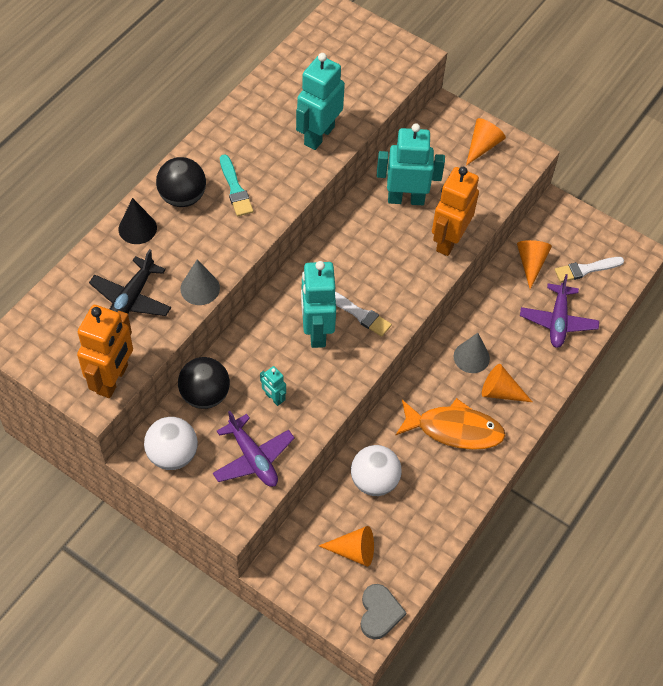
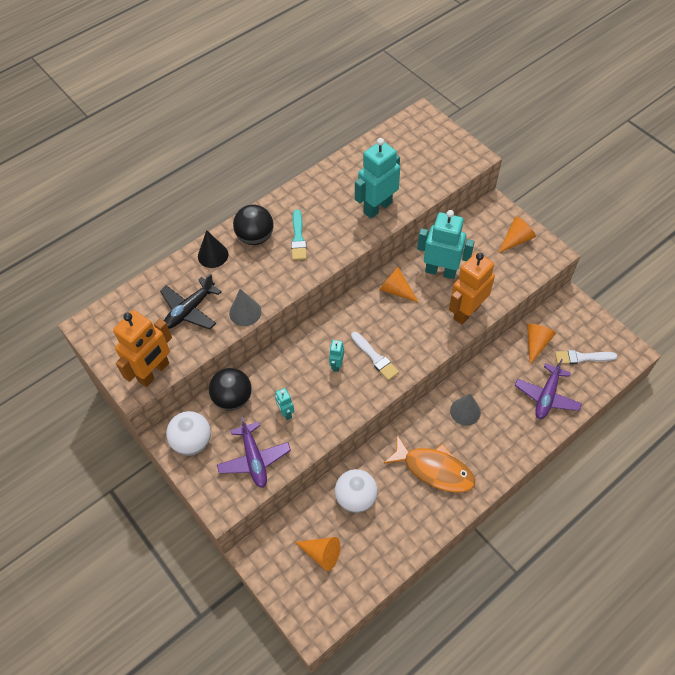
camera: 20 degrees right, 0 degrees up
turquoise robot [301,261,336,348] -> turquoise robot [329,340,344,372], size x0.47
grey heart [361,584,407,640] -> none
orange cone [482,364,532,402] -> orange cone moved to [379,267,419,303]

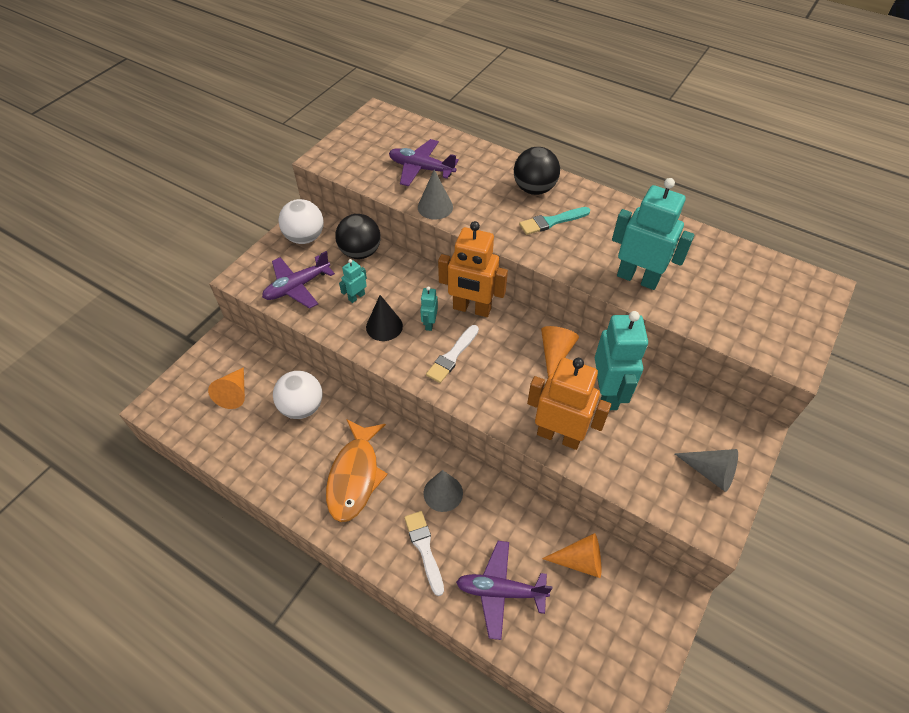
camera: 70 degrees right, 5 degrees down
orange robot [113,310,172,387] -> orange robot moved to [438,221,508,317]
black plane [160,273,221,329] -> purple plane [389,139,459,186]
black cone [198,230,228,268] -> black cone moved to [366,295,403,341]
turquoise robot [329,340,344,372] -> turquoise robot turned 75 degrees counterclockwise [420,286,438,331]
orange cone [498,217,536,253] -> grey cone [674,449,738,492]
white brush [555,350,617,364] -> white brush moved to [404,511,444,596]

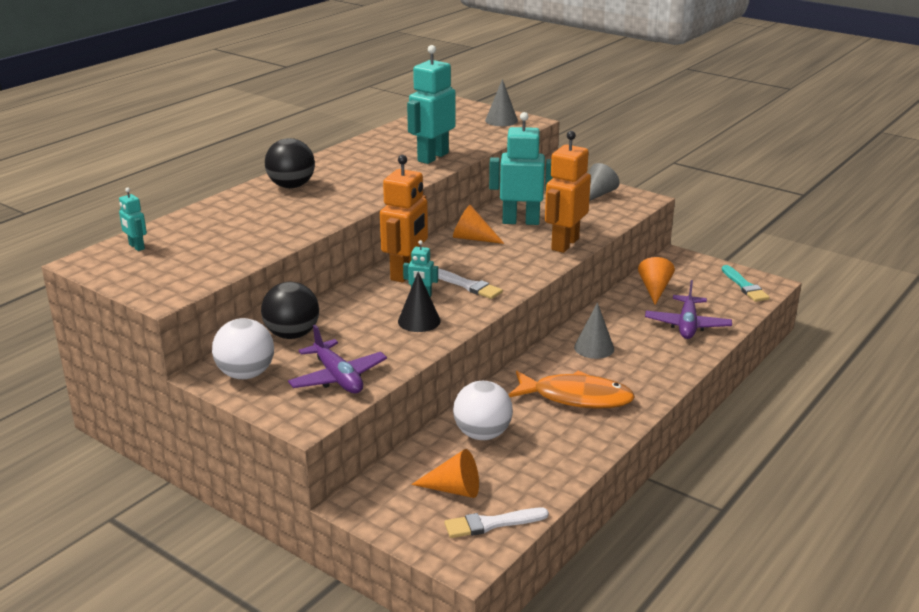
camera: 85 degrees left, 25 degrees down
turquoise robot [339,259,367,303] -> turquoise robot moved to [119,188,147,251]
purple plane [389,139,459,186] -> none
white brush [404,511,444,596] -> white brush moved to [444,508,549,538]
grey cone [418,169,453,219] -> grey cone moved to [485,79,518,126]
turquoise brush [519,207,590,235] -> turquoise brush moved to [722,265,770,302]

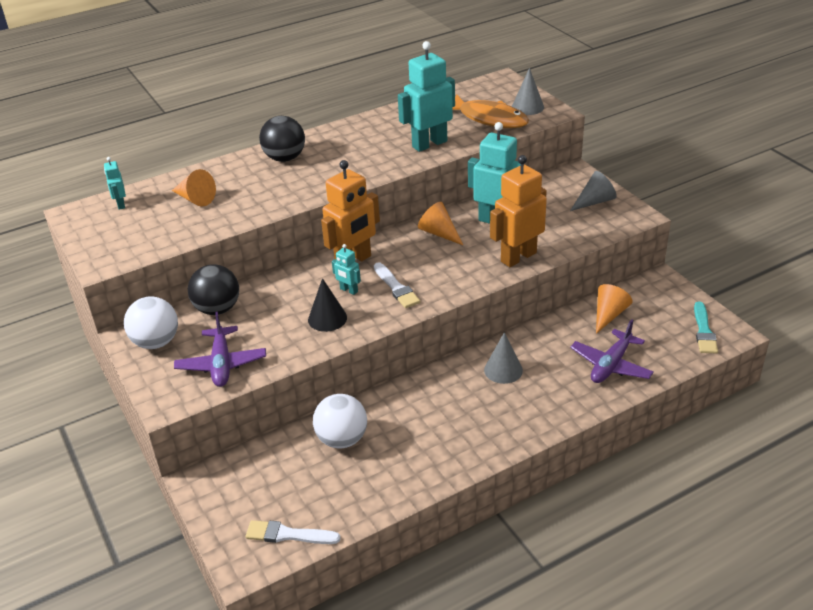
camera: 25 degrees right, 10 degrees up
orange cone [411,449,479,498] -> orange cone moved to [172,169,216,207]
orange fish [509,371,635,409] -> orange fish moved to [453,94,529,128]

